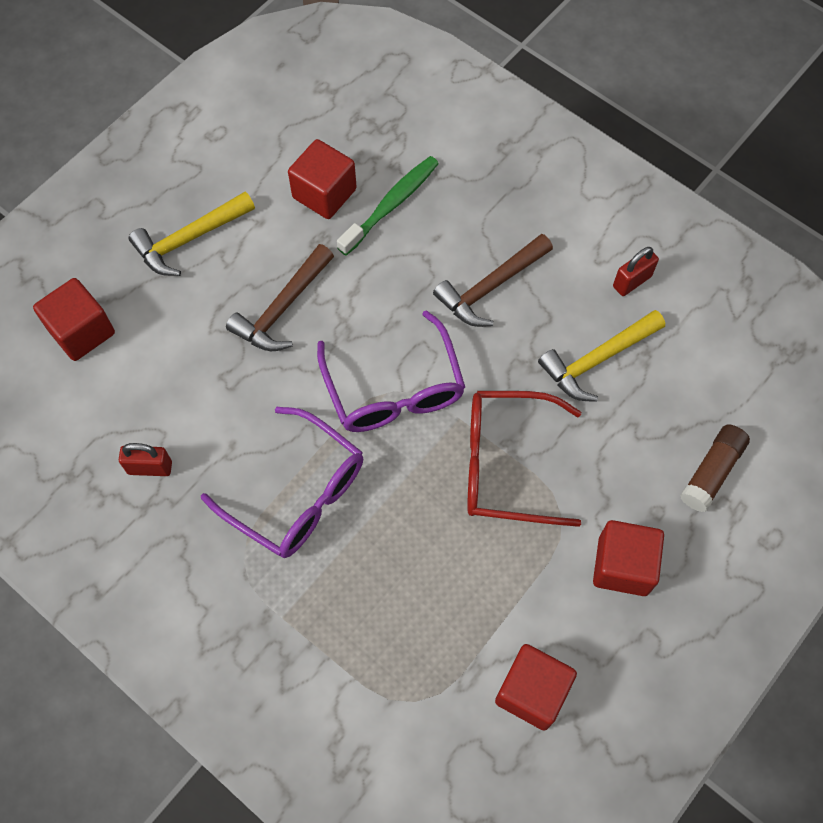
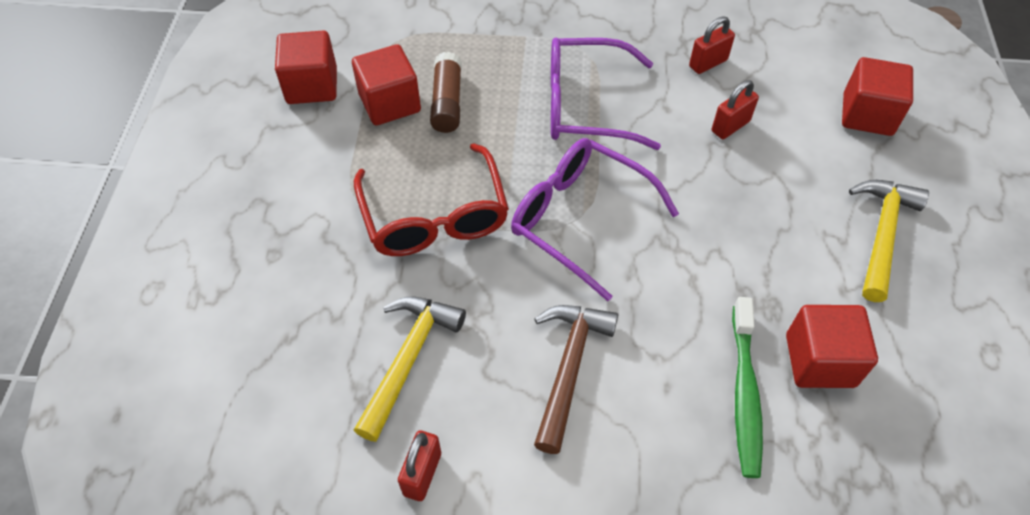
camera: 145 degrees right, 10 degrees down
brown hammer [226,244,334,351] -> none
red glasses [467,391,581,527] -> red glasses turned 105 degrees clockwise [354,143,509,256]
red cube [593,520,664,596] -> red cube moved to [352,44,421,125]
brown glue stick [680,424,750,512] -> brown glue stick moved to [430,52,462,133]
none -> red padlock [712,80,759,139]

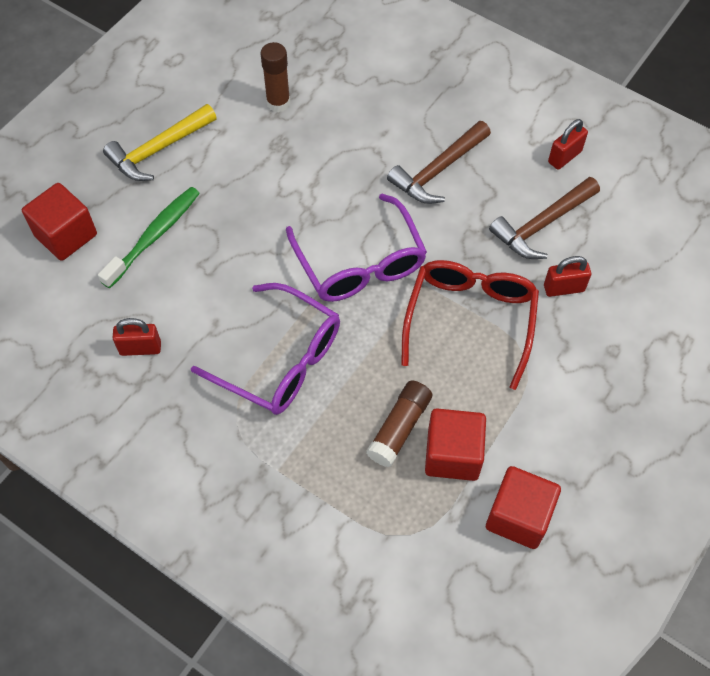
camera: 150 degrees left, 5 degrees up
yellow hammer [354,297,466,442] -> brown hammer [489,177,600,259]
red padlock [712,80,759,139] -> red padlock moved to [544,256,591,297]
green toothbrush [732,297,763,478] -> green toothbrush moved to [98,187,200,289]
red cube [786,305,878,388] -> brown glue stick [260,42,290,112]

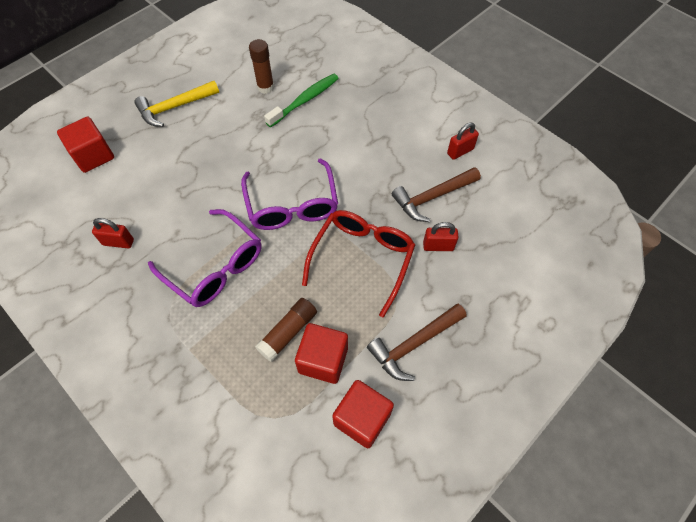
camera: 10 degrees right, 0 degrees up
green toothbrush [98,187,200,289] -> green toothbrush moved to [264,74,339,127]
brown hammer [387,121,491,204] -> brown hammer moved to [367,304,467,381]

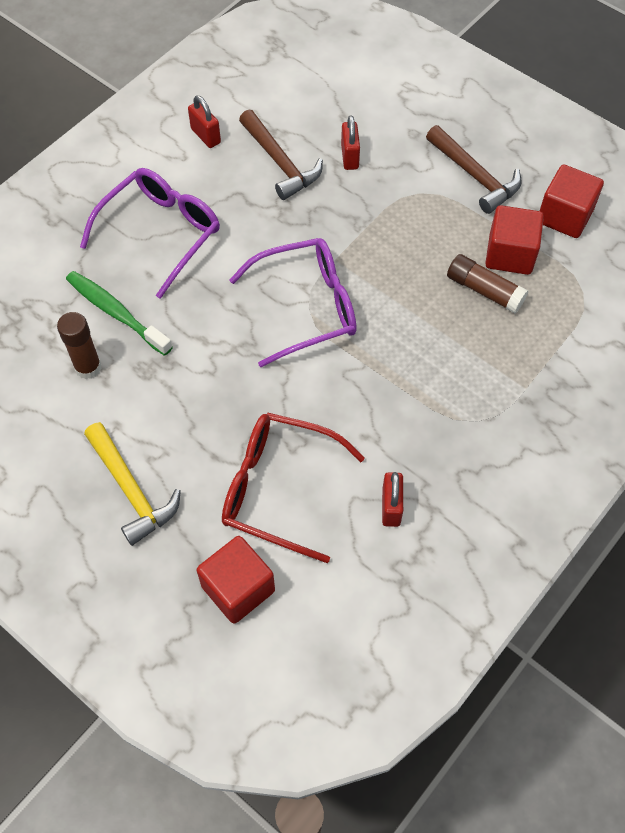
camera: 95 degrees left, 0 degrees up
purple glasses [148,209,262,307] -> purple glasses moved to [80,168,220,299]
red glasses [302,210,415,318] -> red glasses moved to [222,412,365,563]

